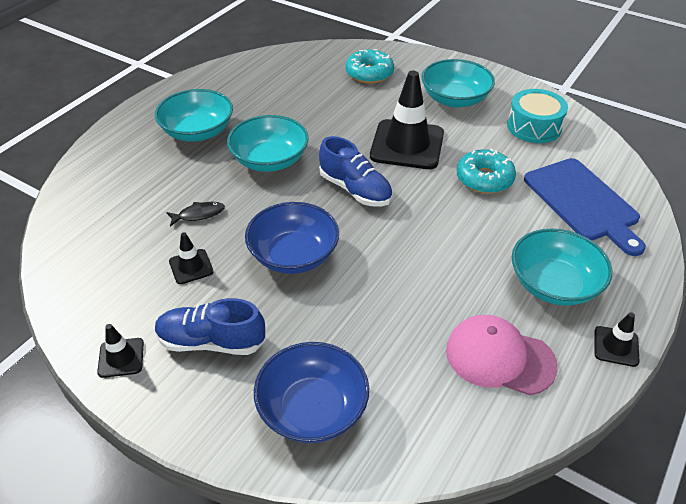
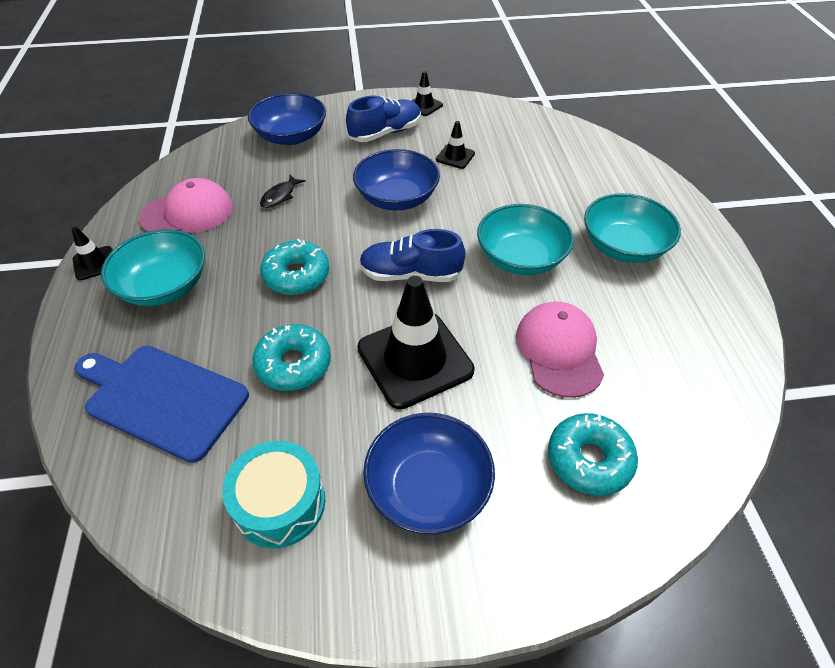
camera: 140 degrees right, 5 degrees up
black fish [166,202,225,227] -> black fish moved to [260,175,305,208]
turquoise bowl [421,59,495,107] -> blue bowl [363,413,495,534]
none -> turquoise donut [260,239,329,295]
none -> pink cap [516,302,604,398]

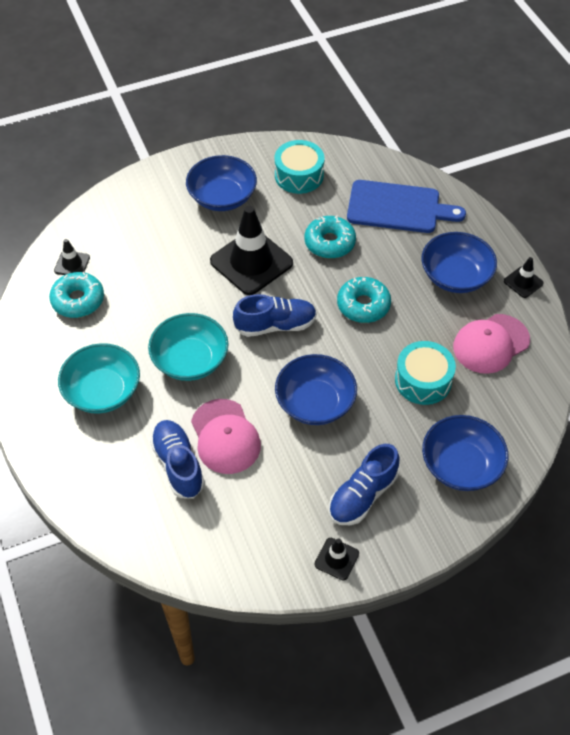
camera: 165 degrees right, 5 degrees up
turquoise bowl [101,229,205,306] -> blue bowl [421,232,497,293]
black fish [260,175,305,208] -> turquoise drum [395,341,456,405]
black traffic cone [436,121,475,169] -> black traffic cone moved to [54,239,90,275]
pink cap [516,302,604,398] -> pink cap moved to [191,399,261,474]
turquoise donut [548,413,638,496] -> turquoise donut moved to [49,272,104,318]
none -> blue shoe [150,420,205,499]

